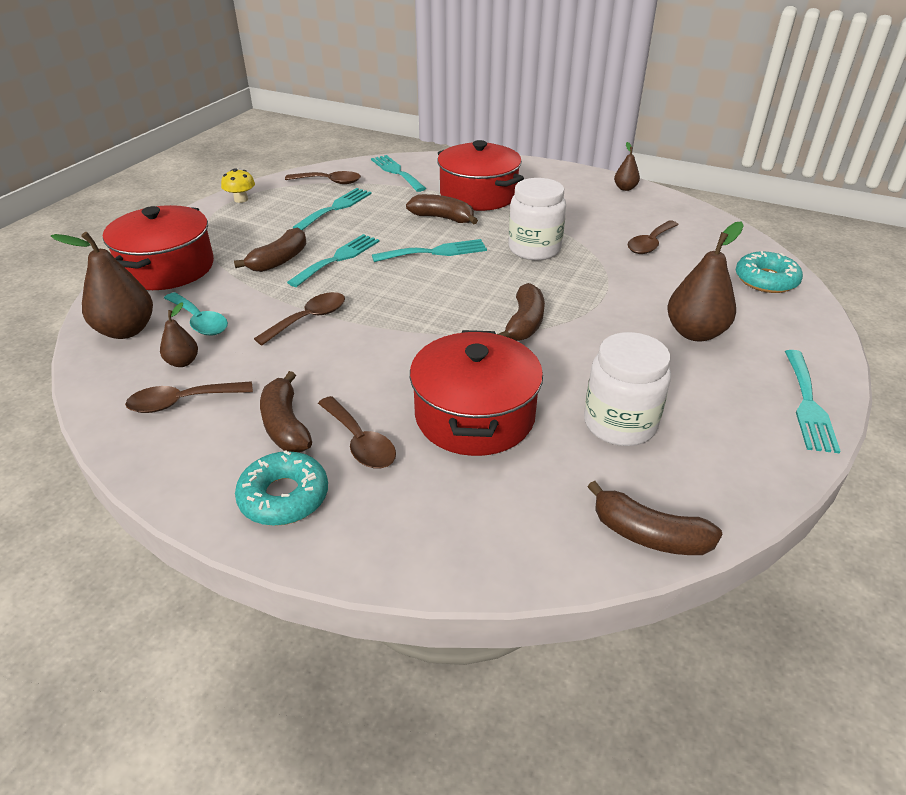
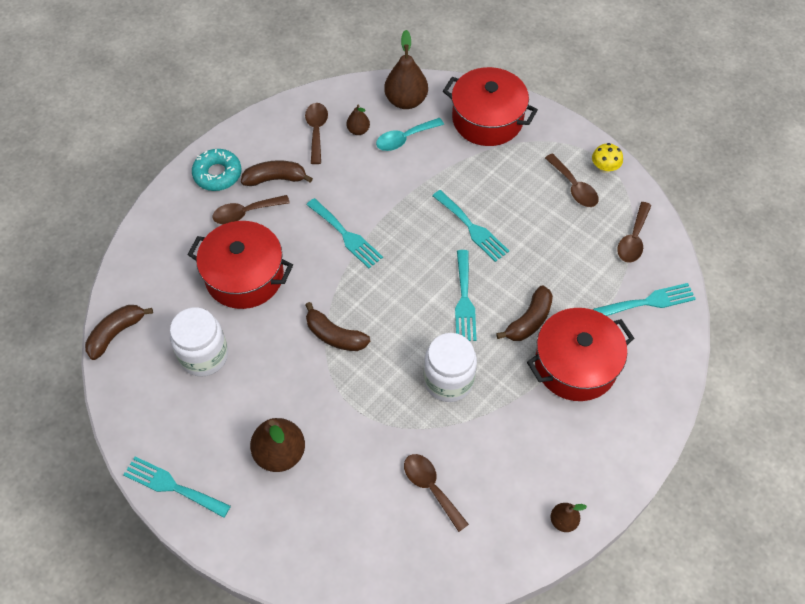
camera: 105 degrees right, 20 degrees up
brown banana [234,227,307,272] -> none
brown spoon [254,292,345,345] -> brown spoon moved to [545,153,598,207]
turquoise fork [293,188,372,230] -> turquoise fork moved to [307,198,383,268]
turquoise donut [736,251,803,293] -> none

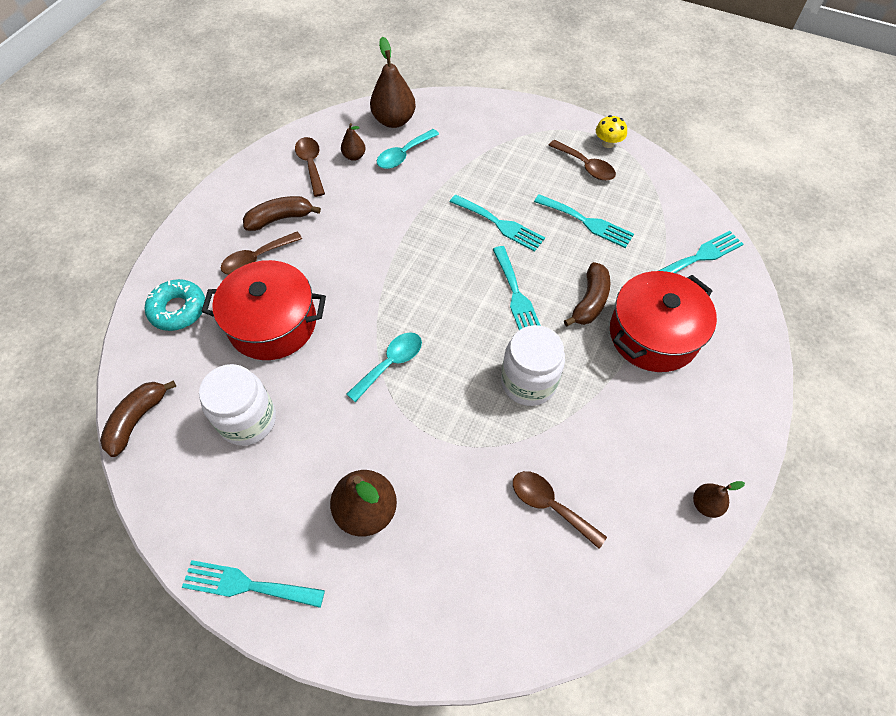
camera: 15 degrees left, 0 degrees up
turquoise donut [192,149,241,191] -> turquoise donut moved to [145,279,205,331]
brown banana [306,302,370,351] -> turquoise spoon [347,332,422,402]
turquoise fork [307,198,383,268] -> turquoise fork moved to [534,194,634,248]
red pot [443,67,538,146] -> none
brown spoon [617,202,652,263] -> none

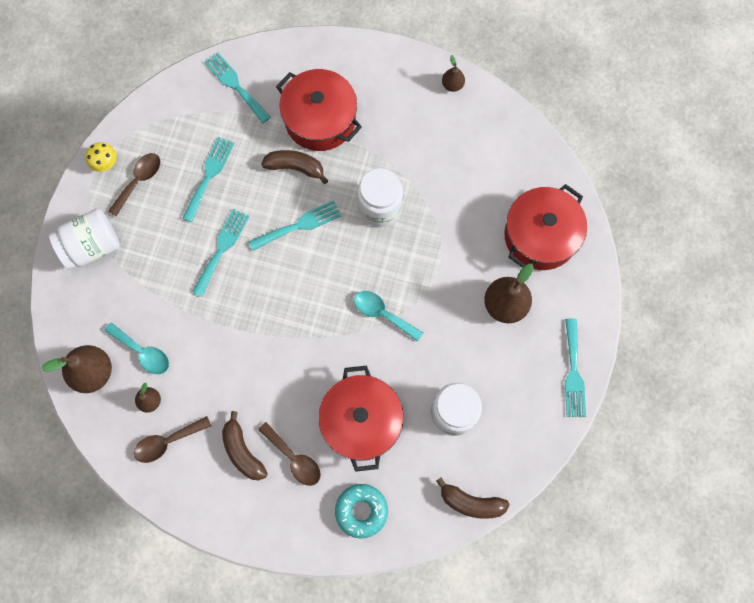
camera: 100 degrees left, 15 degrees up
brown spoon [513,471,607,549] -> none
none -> white jar [49,208,120,270]
none -> red pot [504,184,587,270]

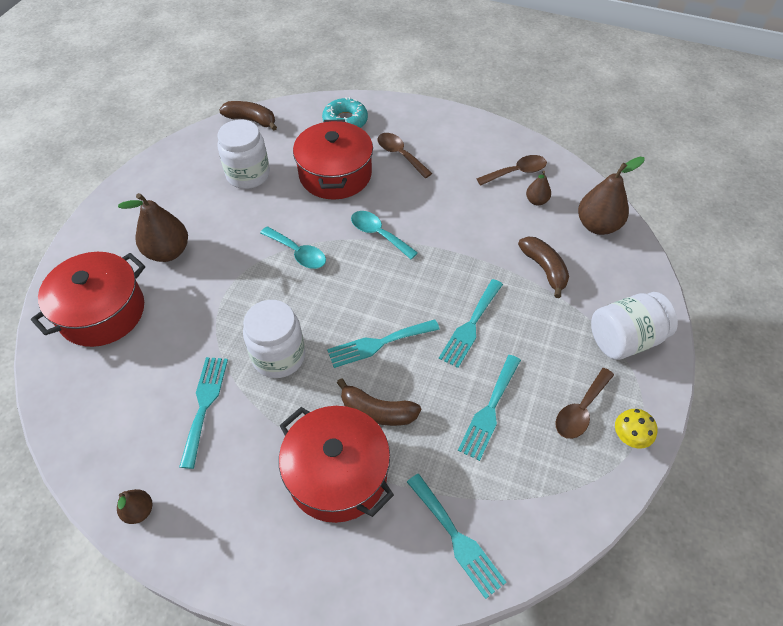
camera: 175 degrees left, 20 degrees down
turquoise spoon [104,322,169,374] -> turquoise spoon moved to [351,211,418,259]
brown banana [222,411,268,481] -> brown banana moved to [518,237,569,298]
turquoise fork [565,319,586,417] -> turquoise fork moved to [179,357,228,469]

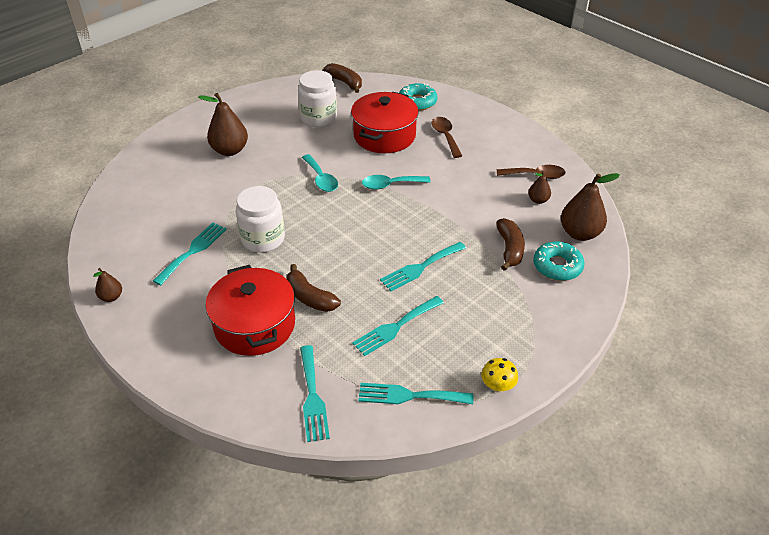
camera: 25 degrees right, 10 degrees down
red pot [31,252,145,347] -> none
turquoise fork [327,319,440,368] -> turquoise fork moved to [358,383,473,404]
turquoise spoon [351,211,418,259] -> turquoise spoon turned 75 degrees counterclockwise [362,175,431,190]
brown spoon [555,368,614,439] -> none
white jar [591,292,678,360] -> none
none -> turquoise donut [533,241,585,281]

